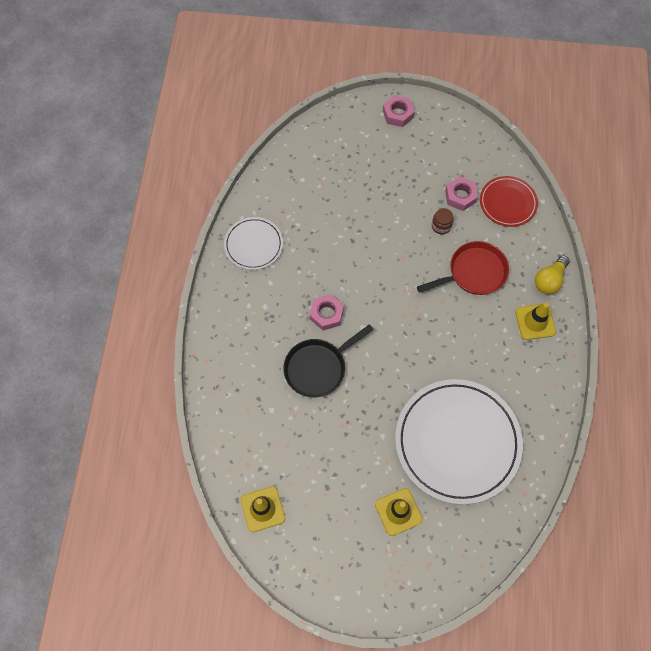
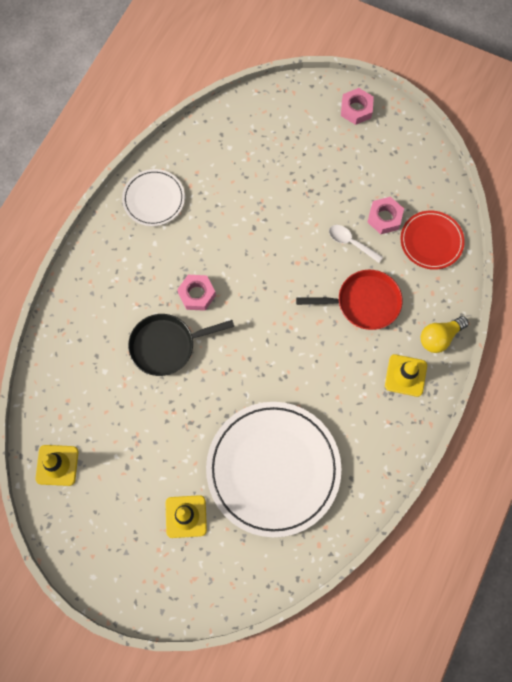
camera: 20 degrees right, 5 degrees up
brown jar [432,208,454,234] -> white spoon [329,225,383,263]

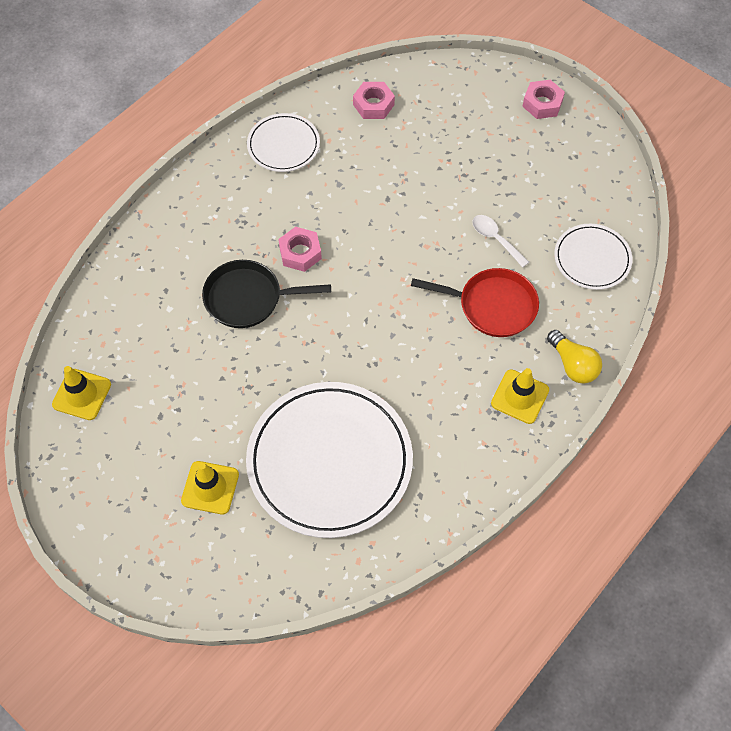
camera: 15 degrees right, 10 degrees down
pink nut [367,197,404,234] -> pink nut moved to [353,82,395,119]
red plate [400,211,465,270] -> white plate [554,224,632,290]
yellow light bulb [421,316,468,353] -> yellow light bulb turned 105 degrees counterclockwise [547,330,602,384]

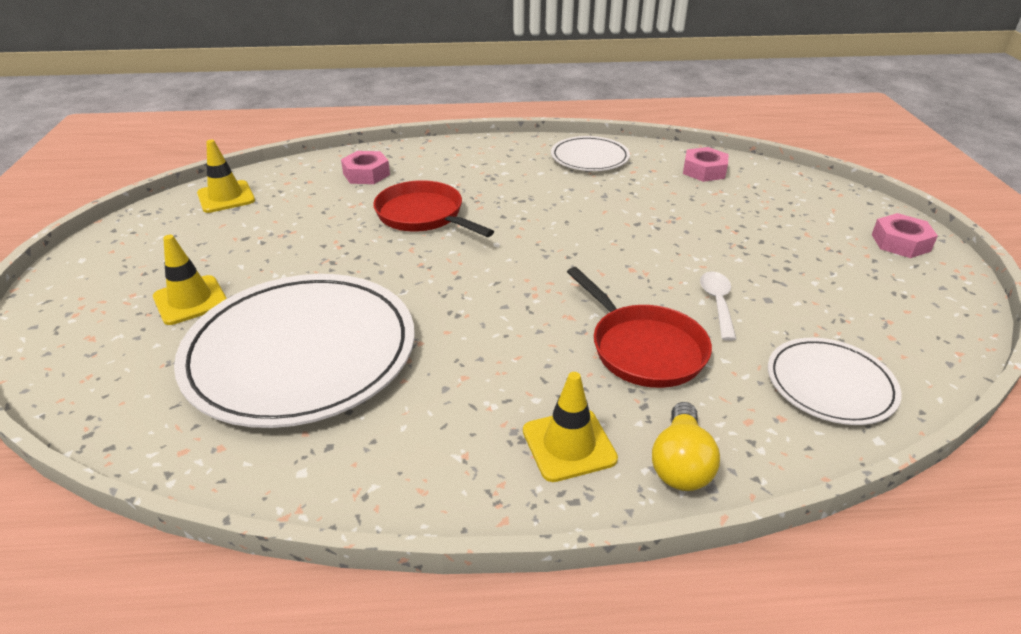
camera: 45 degrees right, 25 degrees down
black pan [202,260,331,328] -> red pan [373,180,494,237]
pink nut [278,227,322,272] -> pink nut moved to [341,151,390,184]

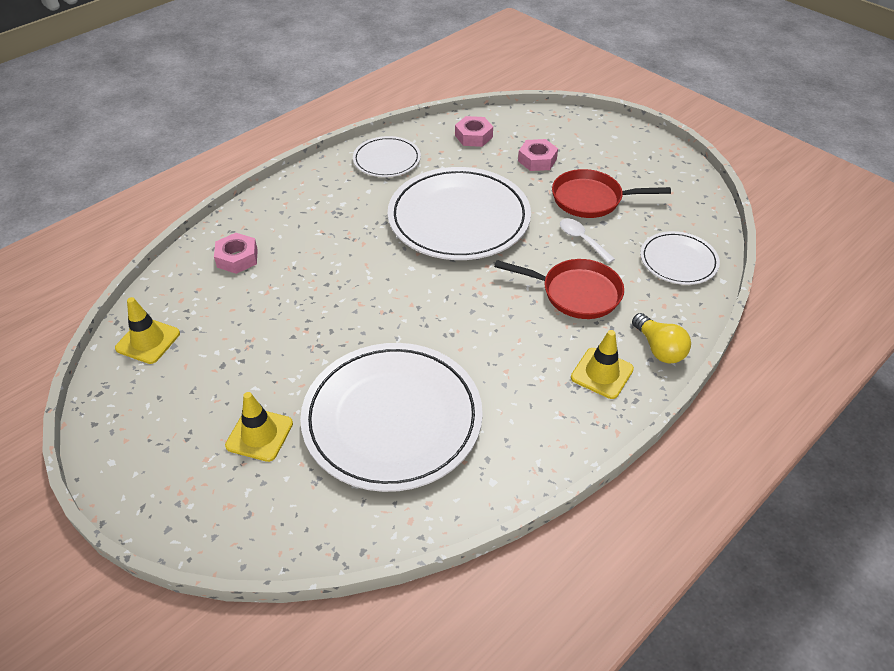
camera: 40 degrees left, 10 degrees up
red pan [373,180,494,237] -> red pan moved to [552,169,671,218]
pink nut [872,213,938,258] -> pink nut moved to [518,139,558,171]
none -> white plate [388,167,531,260]

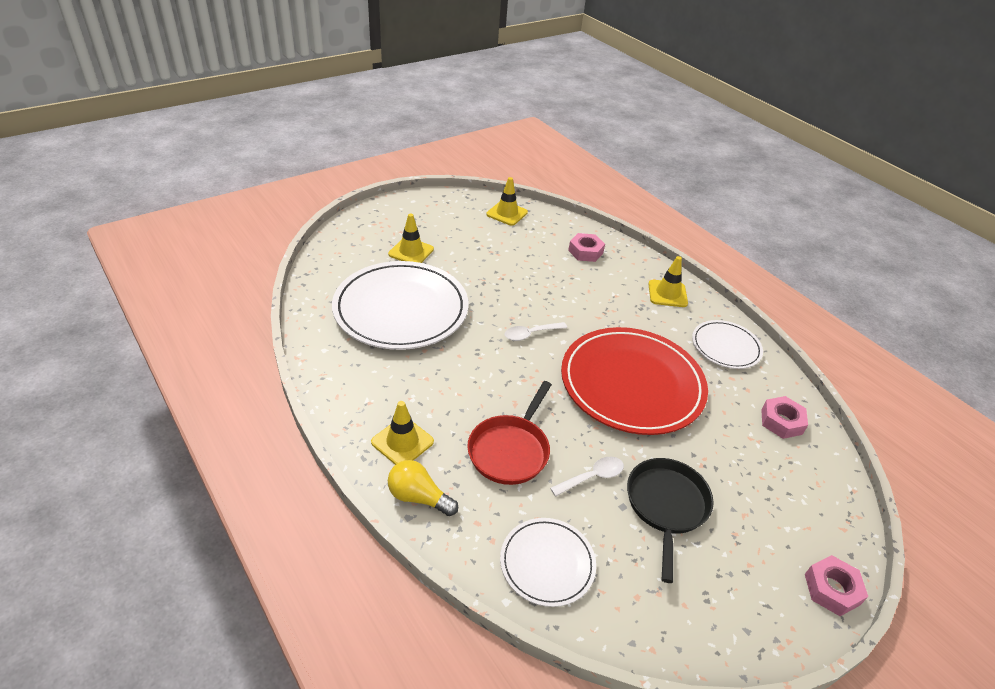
camera: 95 degrees right, 5 degrees down
white plate [388,167,531,260] -> red plate [561,327,708,435]
pink nut [518,139,558,171] -> pink nut moved to [805,555,868,616]
red pan [552,169,671,218] -> black pan [627,458,714,583]
yellow light bulb [632,313,691,363] -> yellow light bulb turned 45 degrees clockwise [388,460,458,516]
none -> white spoon [505,322,567,341]
none -> yellow traffic cone [648,256,688,307]

